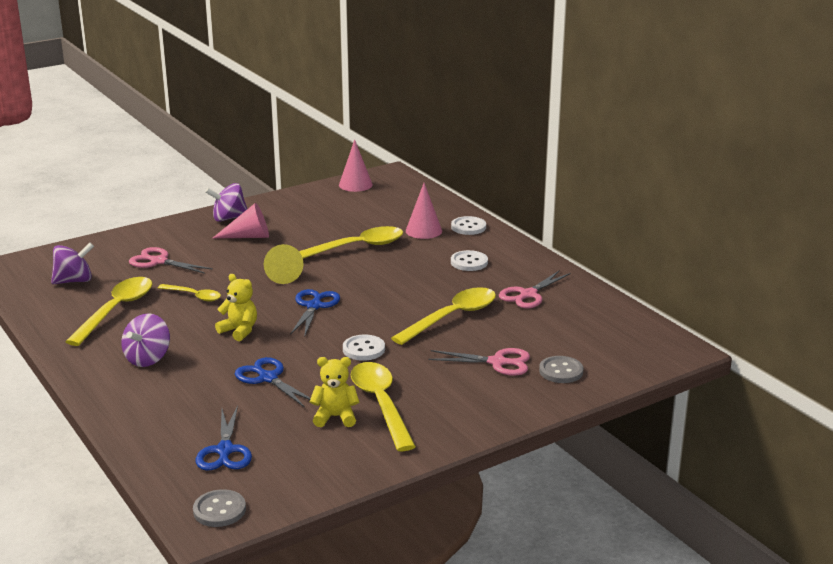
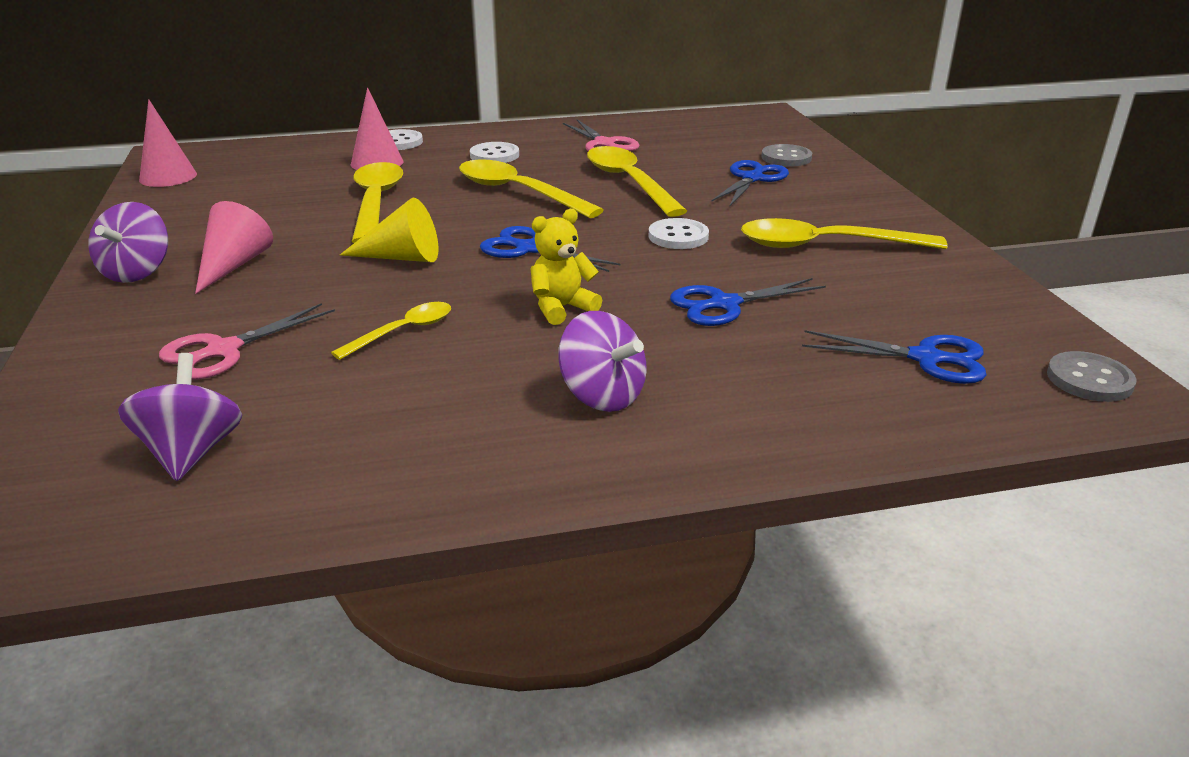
camera: 70 degrees left, 5 degrees up
yellow spoon [65,277,152,346] -> yellow spoon moved to [459,159,604,218]
yellow teddy bear [310,357,359,427] -> none
pink scissors [428,348,530,376] -> blue scissors [711,160,789,207]

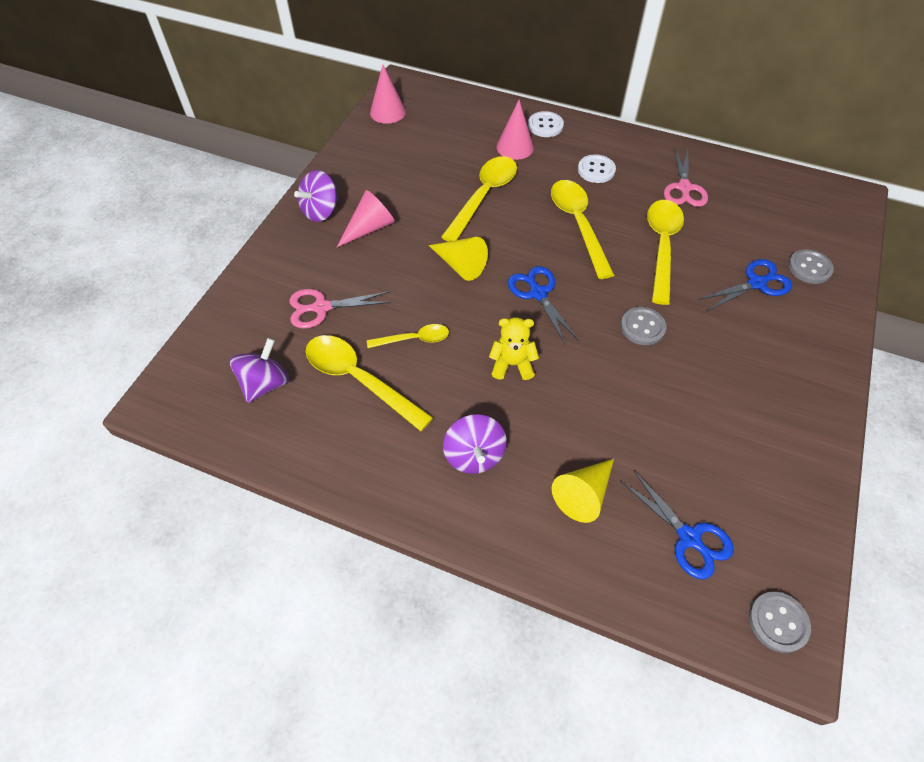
camera: 35 degrees right, 25 degrees up
white button [649,218,709,249] -> grey button [621,307,667,345]
blue scissors [670,278,826,326] -> none
yellow spoon [741,218,947,249] -> yellow spoon moved to [306,335,433,431]
none -> yellow cone [552,459,614,523]

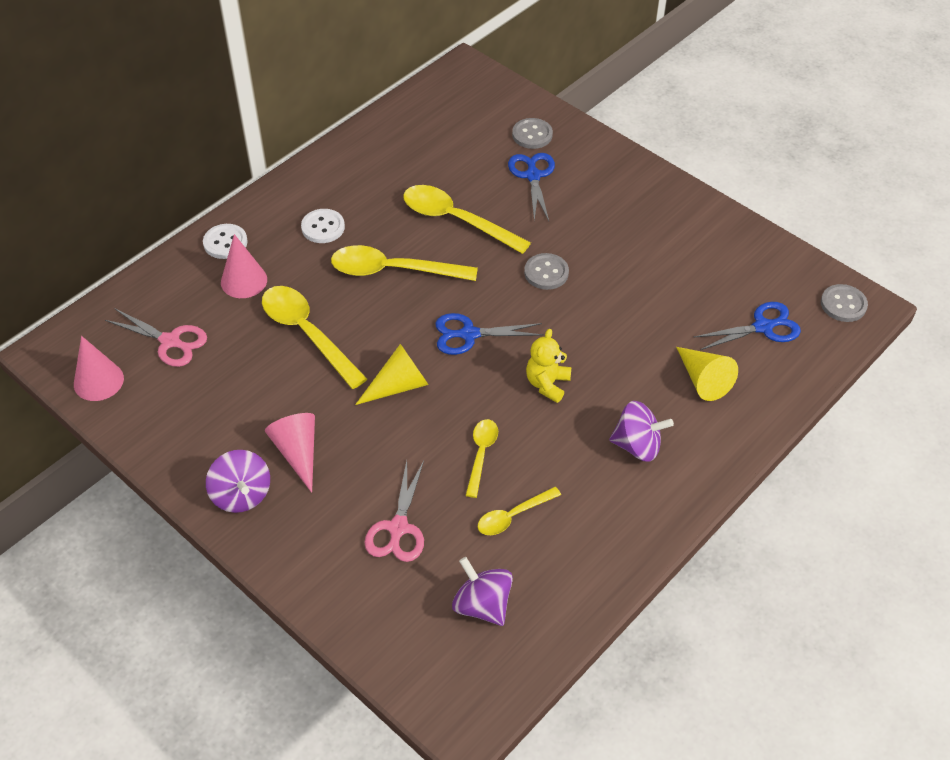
camera: 70 degrees left, 5 degrees down
yellow spoon [306,335,433,431] -> yellow spoon [478,487,561,535], size x0.56
pink scissors [664,148,708,207] -> pink scissors moved to [105,308,207,367]

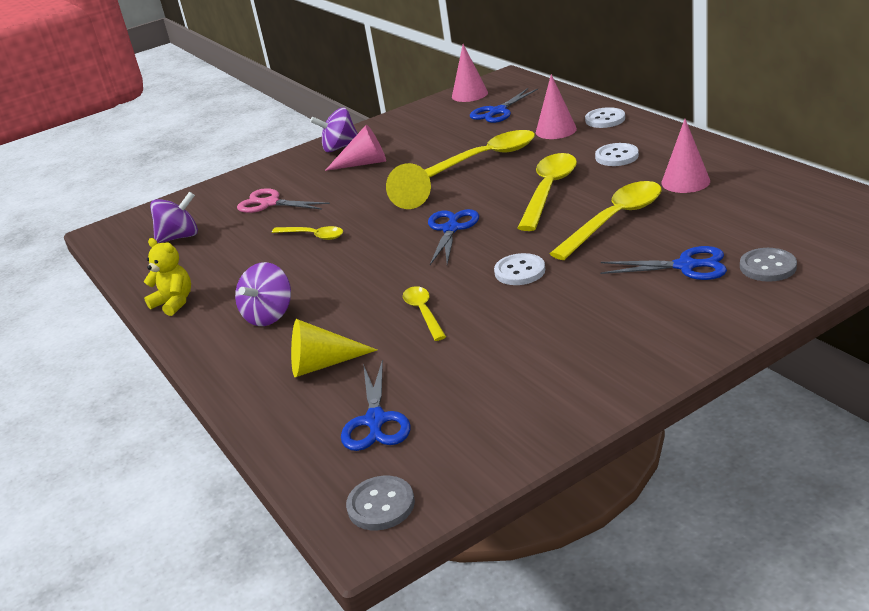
camera: 110 degrees right, 20 degrees down
pink scissors [105,308,207,367] -> blue scissors [470,88,538,123]
yellow spoon [478,487,561,535] -> yellow spoon moved to [403,286,446,341]
grey button [524,253,569,290] -> white button [494,253,545,285]
yellow teddy bear [526,329,571,403] -> yellow teddy bear moved to [144,238,191,316]
none -> pink cone [662,119,710,193]

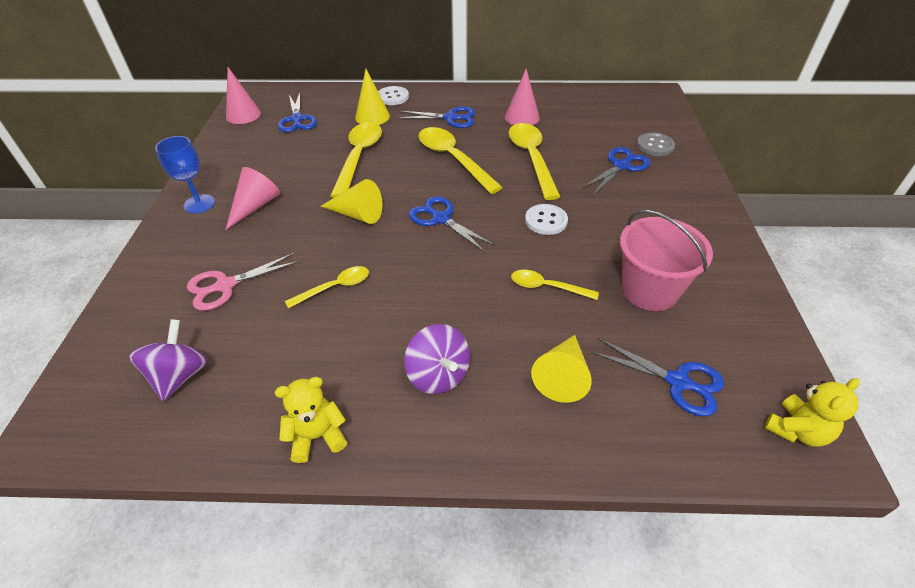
camera: 60 degrees left, 15 degrees up
purple spinning top [310,108,358,152] -> blue goblet [155,136,215,214]
grey button [346,476,415,530] -> yellow teddy bear [765,378,860,447]
pink cone [536,74,577,139] -> yellow cone [355,69,390,125]
white button [595,143,639,166] -> blue scissors [397,106,476,128]
none -> pink bucket [620,210,713,311]

